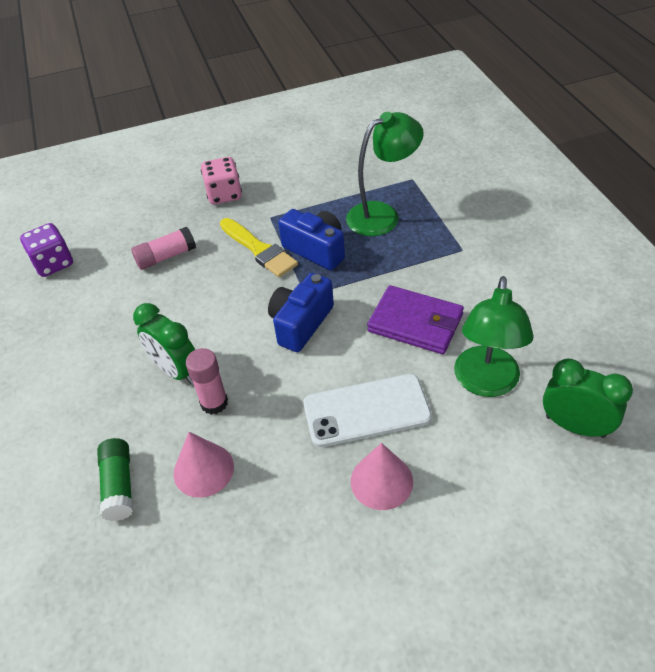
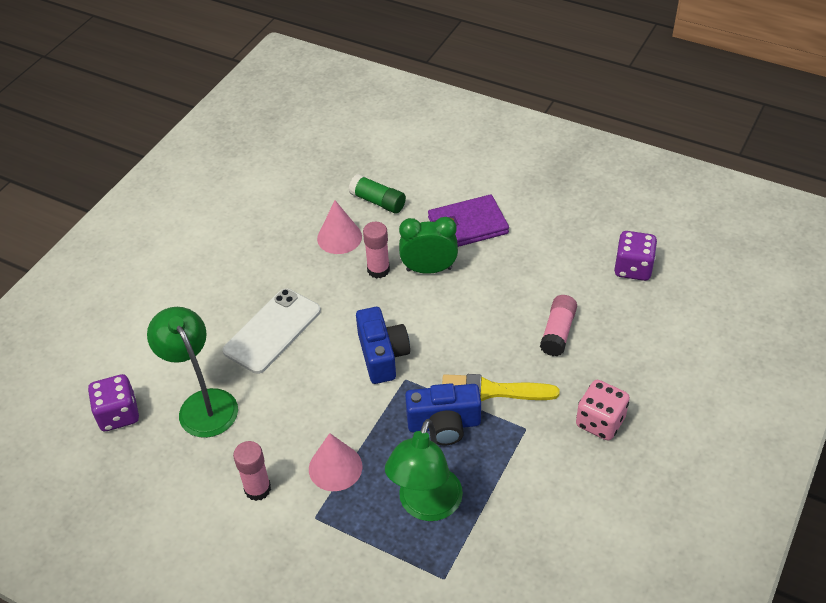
camera: 135 degrees right, 0 degrees up
pink cone [351,443,413,510] -> pink cone moved to [309,433,362,491]
purple wallet [367,285,464,354] -> purple wallet moved to [428,195,509,247]
green clock [543,358,633,438] -> purple dice [88,374,139,431]
none -> pink glue stick [233,441,271,501]

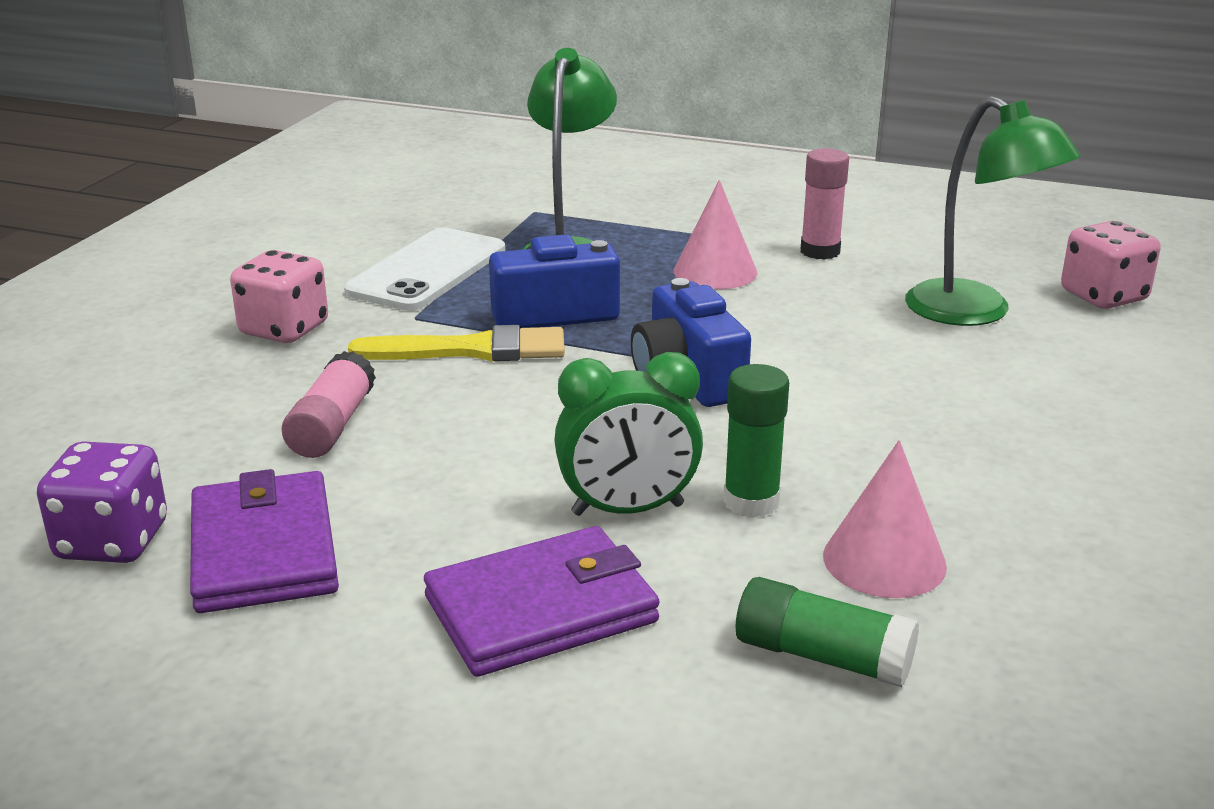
camera: 170 degrees right, 20 degrees down
purple dice [88,374,139,431] -> pink dice [1061,221,1161,309]
white phone [223,288,321,374] -> white phone moved to [344,227,505,311]
pink glue stick [363,222,390,279] -> green glue stick [723,364,789,518]
none -> purple wallet [190,469,339,613]

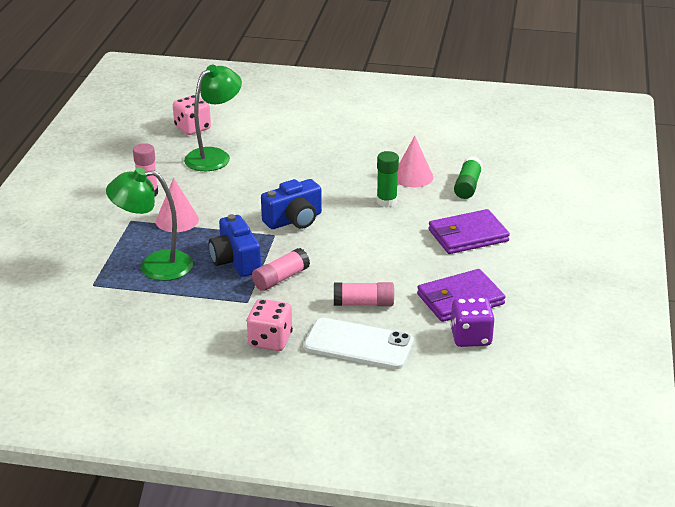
camera: 100 degrees left, 5 degrees up
white phone [344,227,505,311] -> white phone moved to [304,318,414,369]
yellow brush [348,325,565,361] -> pink glue stick [252,248,310,291]
purple wallet [424,526,660,677] -> purple wallet turned 75 degrees counterclockwise [429,209,510,254]
green clock [554,352,703,516] -> none

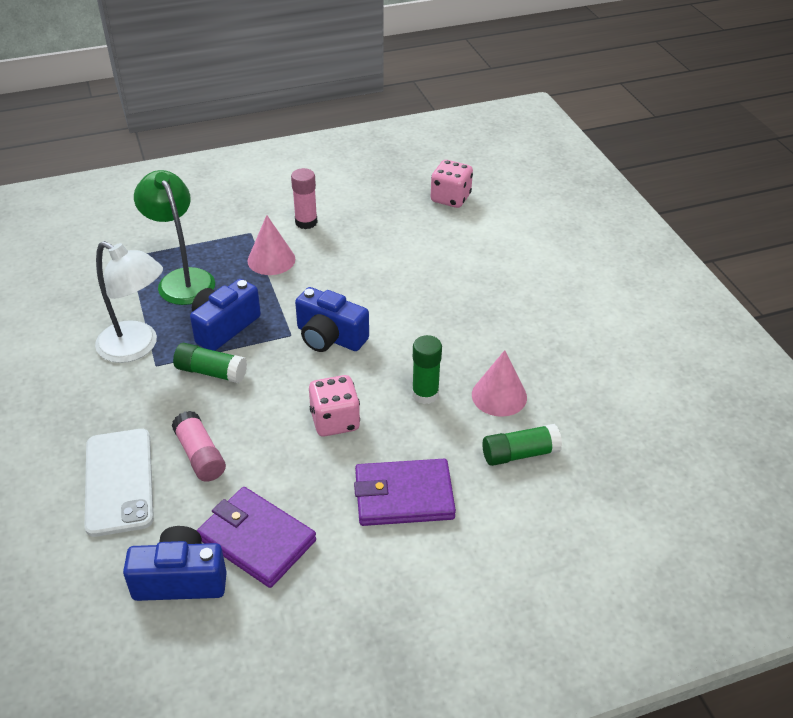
camera: 60 degrees right, 10 degrees up
green lamp [184,65,242,171] -> none
pink dice [247,299,293,351] -> pink dice moved to [309,375,360,437]
pink glue stick [252,248,310,291] -> green glue stick [173,343,247,383]
purple wallet [429,209,510,254] -> purple wallet turned 45 degrees counterclockwise [354,459,456,526]
purple dice [450,297,495,347] -> blue camera [123,526,227,601]
none -> white lamp [95,241,163,363]

